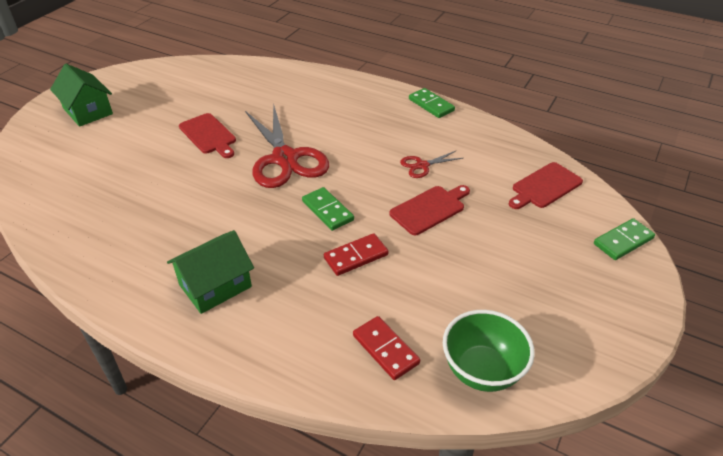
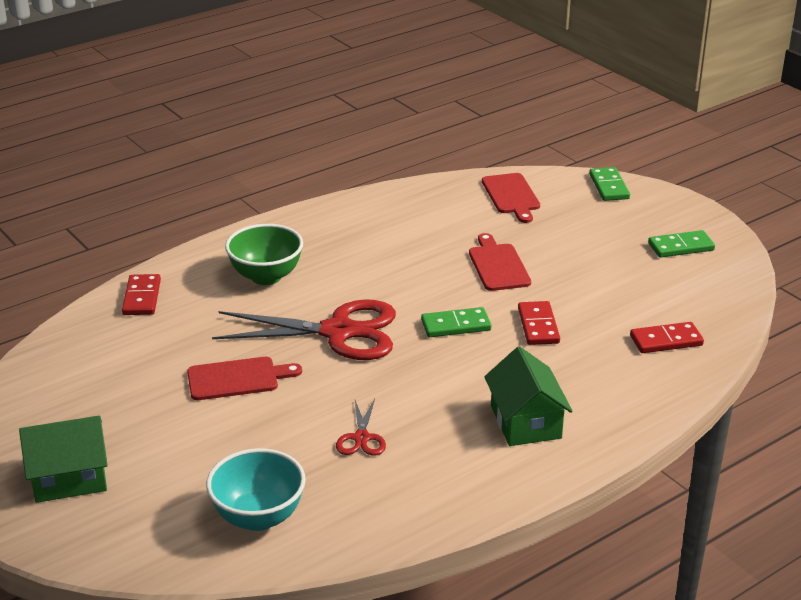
camera: 65 degrees left, 10 degrees down
red scissors [400,150,463,178] -> red scissors moved to [336,399,386,455]
green domino [409,88,455,118] -> green domino moved to [648,230,715,258]
green bowl [443,310,535,392] -> green bowl moved to [225,224,303,285]
none -> red domino [122,274,161,315]
none -> turquoise bowl [206,448,306,531]

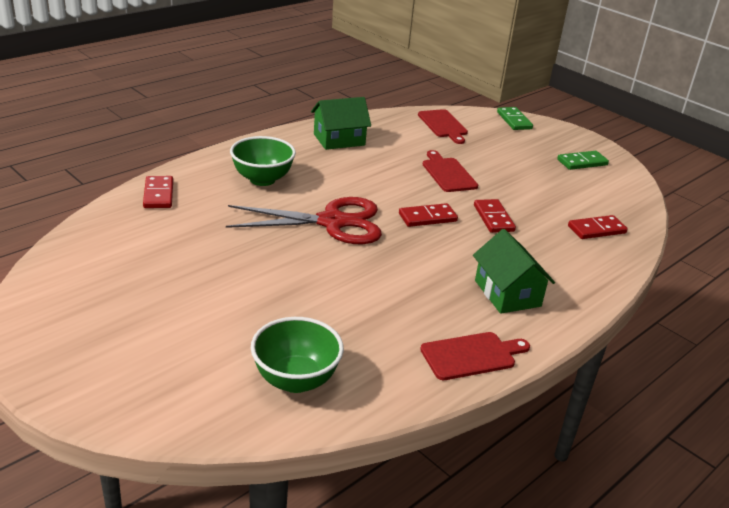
camera: 10 degrees left, 0 degrees up
green house [19,416,108,503] -> green house moved to [311,97,371,150]
red cutting board [187,357,302,400] -> red cutting board moved to [420,332,530,380]
turquoise bowl [206,448,306,531] -> green bowl [251,317,344,393]
red scissors [336,399,386,455] -> none
green domino [421,307,491,337] -> red domino [399,203,458,227]

